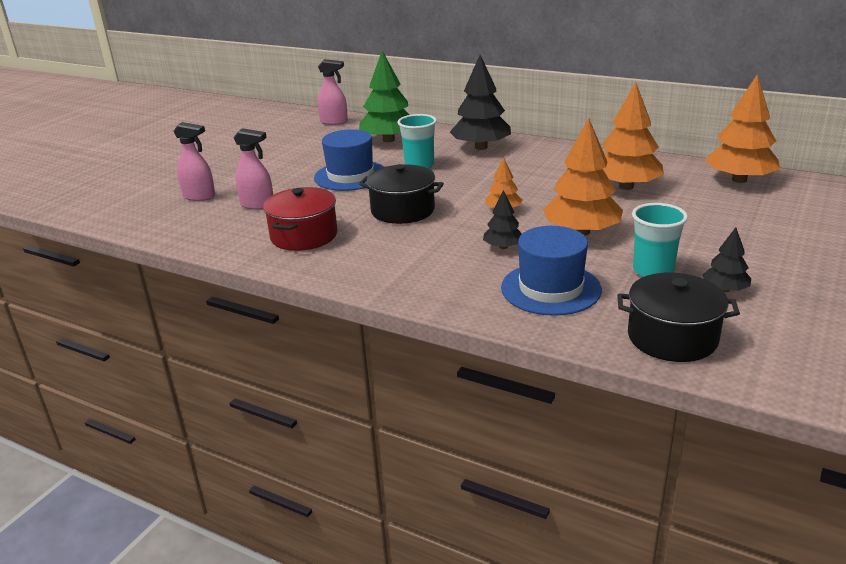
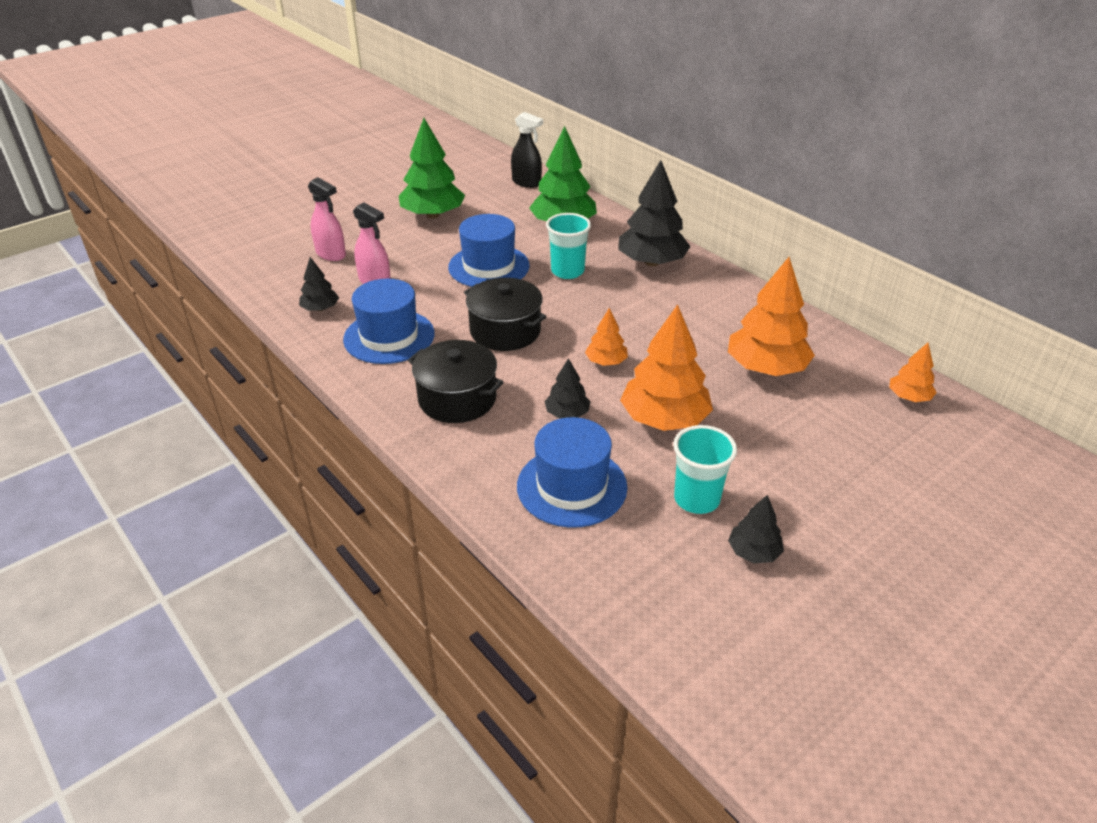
camera: 20 degrees right, 10 degrees up
red pot [263,187,338,251] -> blue hat [343,279,435,364]
pink spray bottle [317,59,348,125] -> black spray bottle [511,112,543,188]
black pot [617,273,740,362] -> black pot moved to [408,340,504,423]
orange tree [705,74,780,183] -> orange tree [889,343,937,402], size x0.51
none -> black tree [299,257,339,311]
none -> green tree [399,118,465,218]

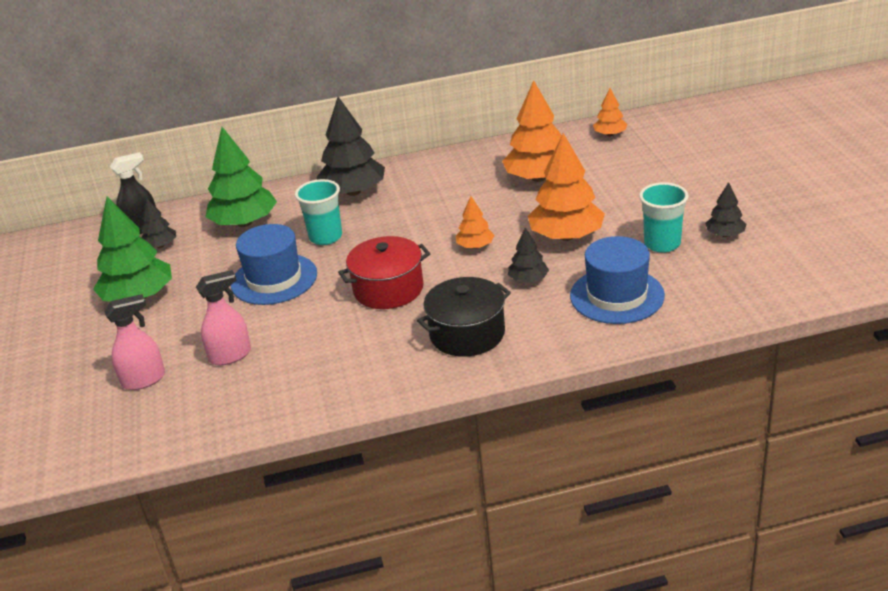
camera: 60 degrees left, 5 degrees down
black tree [299,257,339,311] -> black tree moved to [141,198,176,248]
blue hat [343,279,435,364] -> none
black pot [464,278,547,351] -> red pot [338,236,430,309]

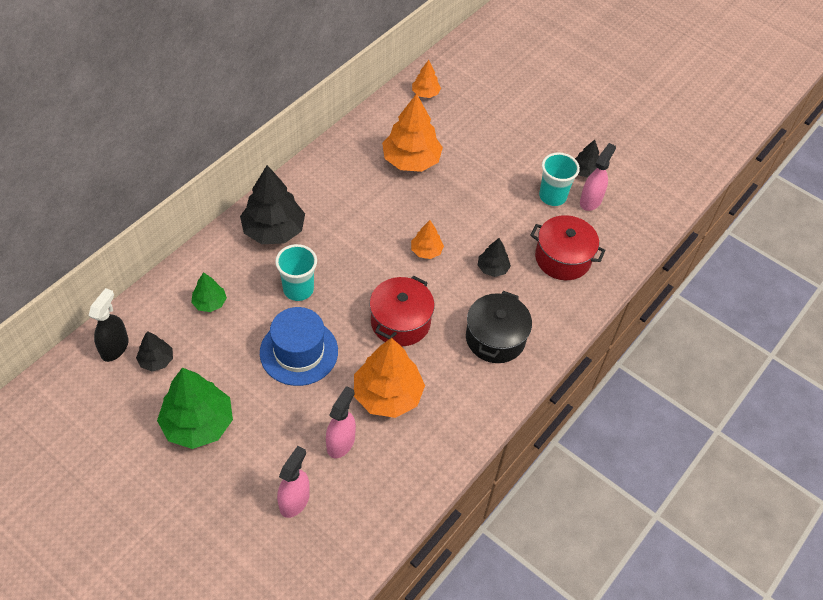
camera: 45 degrees left, 20 degrees up
green tree [206,127,277,227] -> green tree [191,272,227,312], size x0.51
orange tree [528,133,605,241] -> orange tree moved to [354,338,425,418]
blue hat [570,236,665,324] -> red pot [530,215,605,280]
none -> pink spray bottle [580,143,616,211]

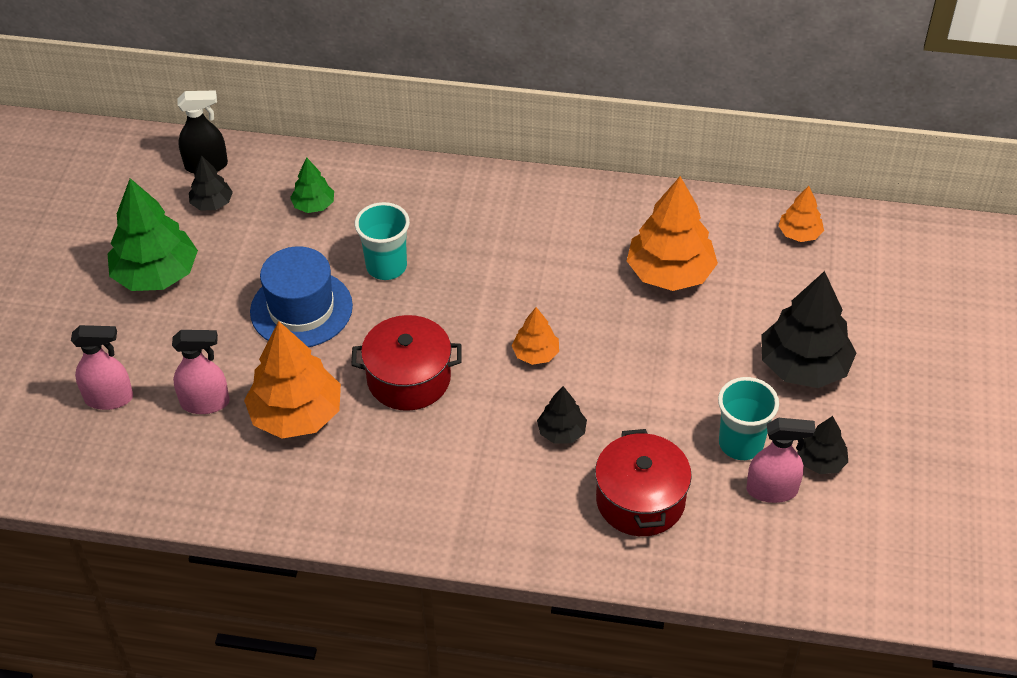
camera: 65 degrees right, 5 degrees down
black tree [240,165,305,244] -> black tree moved to [761,271,856,388]
black pot [466,291,532,363] -> none

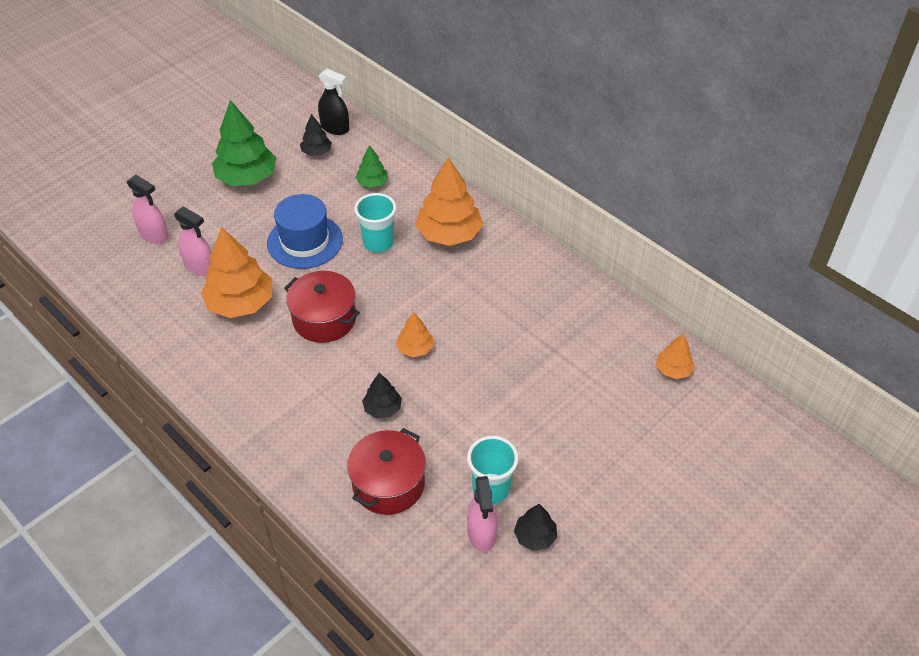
camera: 35 degrees right, 0 degrees up
orange tree [627,176,718,291] -> orange tree moved to [415,157,483,246]
pink spray bottle [746,418,816,503] -> pink spray bottle turned 45 degrees clockwise [467,476,498,552]
black tree [761,271,856,388] -> none

